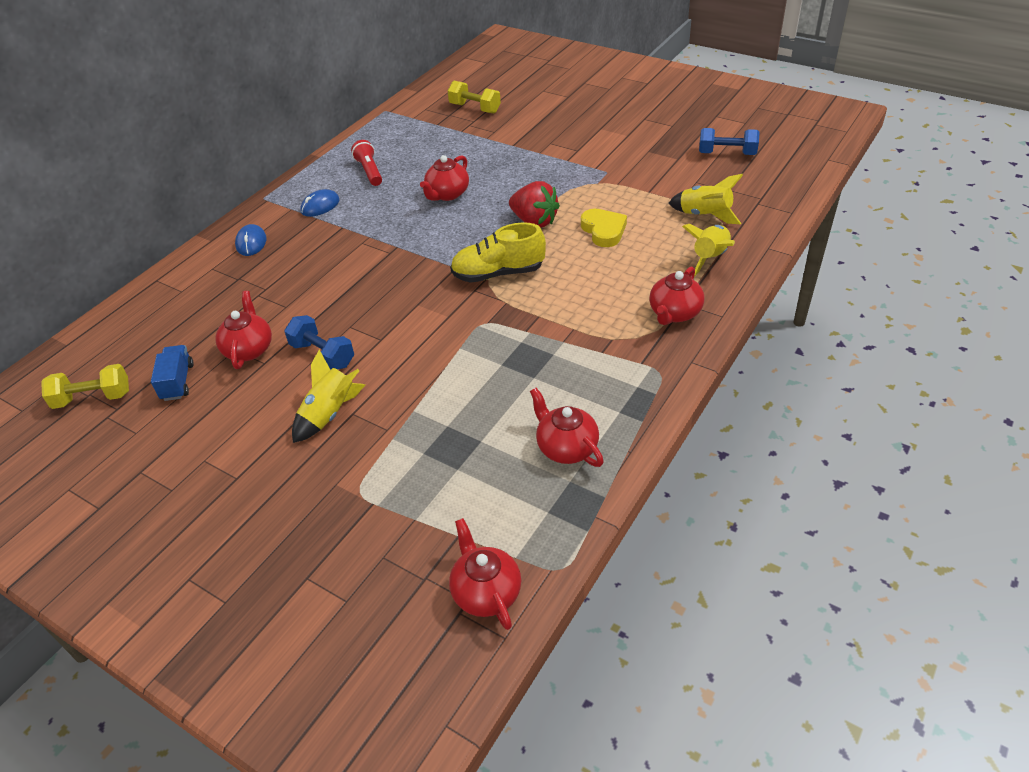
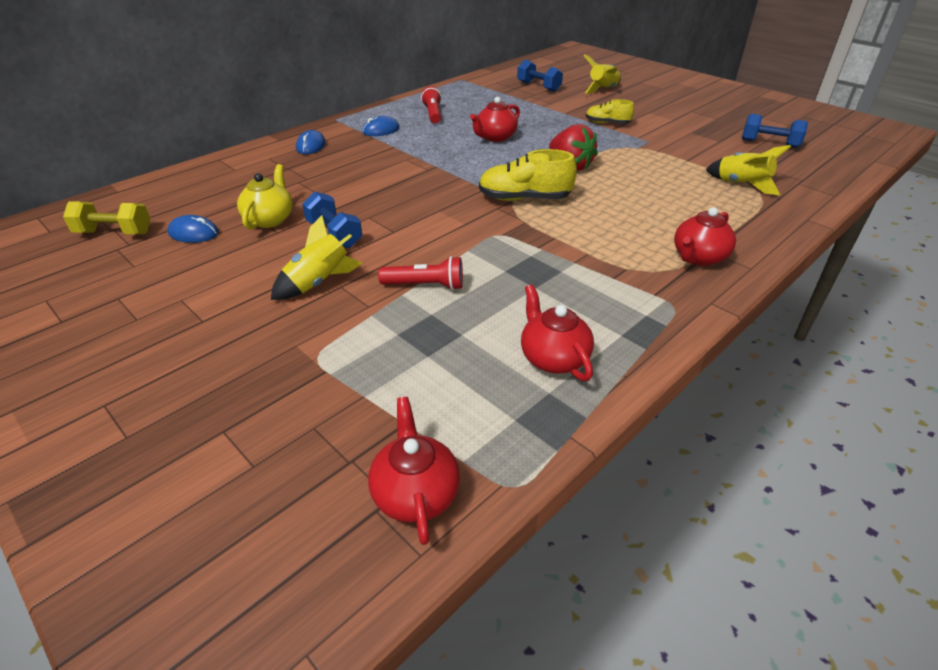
camera: 10 degrees right, 5 degrees down
blue truck [151,345,194,401] -> blue mouse [168,215,219,243]
red teapot [215,291,272,369] -> yellow teapot [237,164,293,229]
yellow dumbbell [448,81,501,113] -> blue dumbbell [517,60,563,92]
yellow heart [581,209,627,247] -> none
yellow rocket [682,224,735,277] -> yellow rocket moved to [584,55,621,94]
none -> red flashlight [378,256,463,290]
none -> yellow shoe [586,99,634,124]

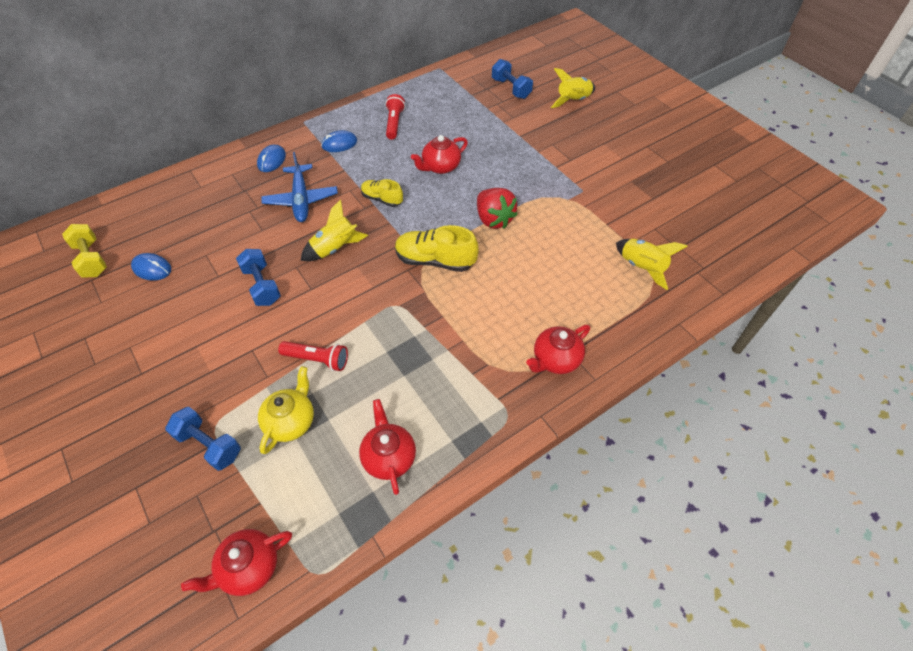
camera: 10 degrees right, 15 degrees up
yellow dumbbell [63,201,150,234] -> yellow dumbbell turned 45 degrees clockwise [62,224,107,278]
yellow teapot [237,164,293,229] -> yellow teapot moved to [258,366,314,454]
yellow rocket [271,215,363,300] -> yellow rocket moved to [300,199,368,261]
red teapot [368,397,460,545] -> red teapot turned 120 degrees counterclockwise [181,529,292,596]
yellow shoe [586,99,634,124] -> yellow shoe moved to [361,179,403,207]
blue dumbbell [742,114,808,148] -> blue dumbbell moved to [165,407,241,471]
none -> blue plane [262,152,338,222]

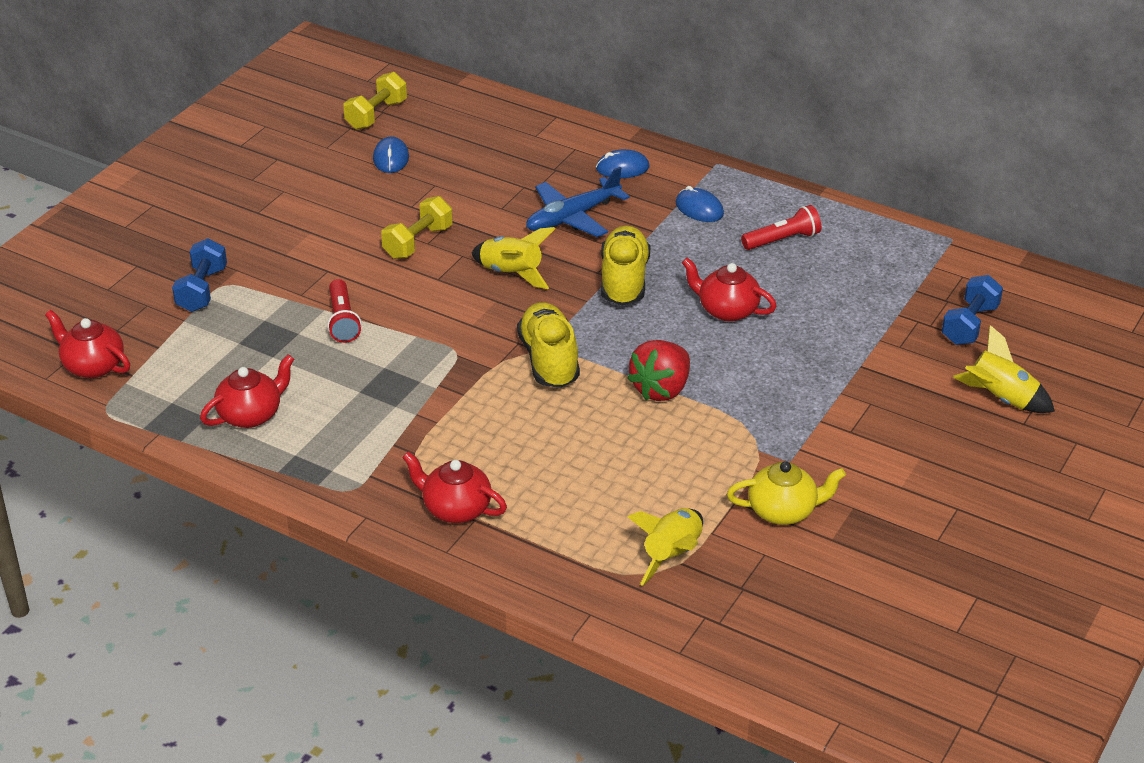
camera: 65 degrees right, 15 degrees down
blue dumbbell [236,249,281,306] -> yellow dumbbell [381,196,453,259]
yellow teapot [258,366,314,454] -> yellow teapot moved to [727,461,846,525]
yellow shoe [361,179,403,207] -> yellow shoe [601,226,650,305], size x1.62

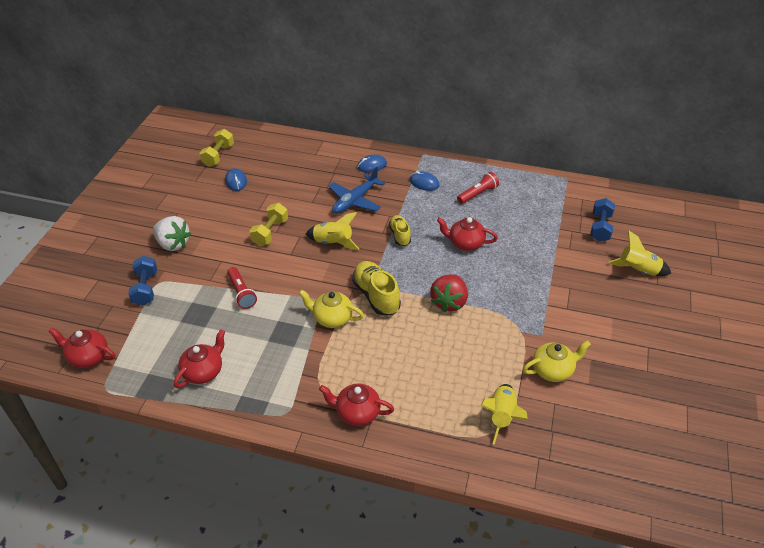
camera: 15 degrees left, 5 degrees up
yellow shoe [601,226,650,305] -> yellow shoe [389,215,411,246], size x0.62
none -> white strawberry [153,216,191,251]
none -> yellow teapot [299,290,364,328]

